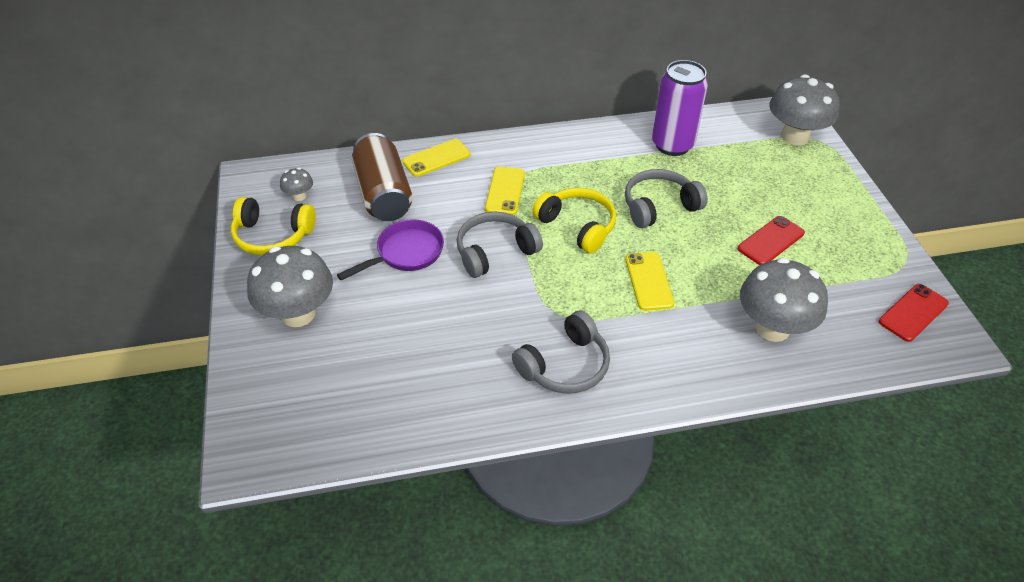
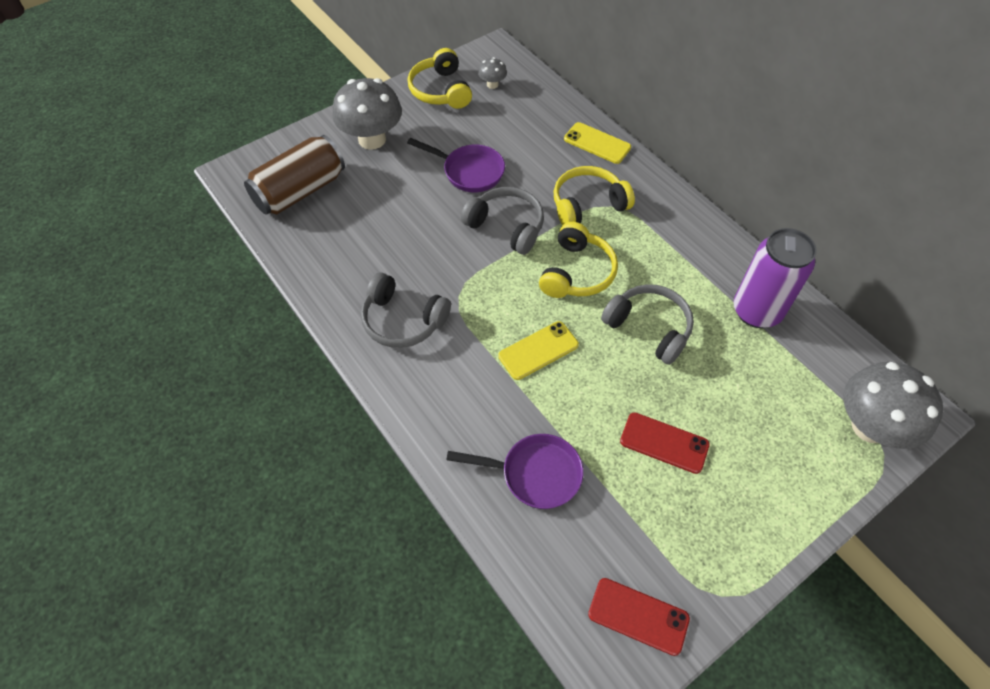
camera: 65 degrees right, 10 degrees up
brown can [352,133,413,221] -> brown can moved to [244,135,345,215]
yellow phone [485,167,525,215] -> yellow headphones [554,166,635,225]
grey mushroom [740,258,828,342] -> purple pan [446,434,583,509]

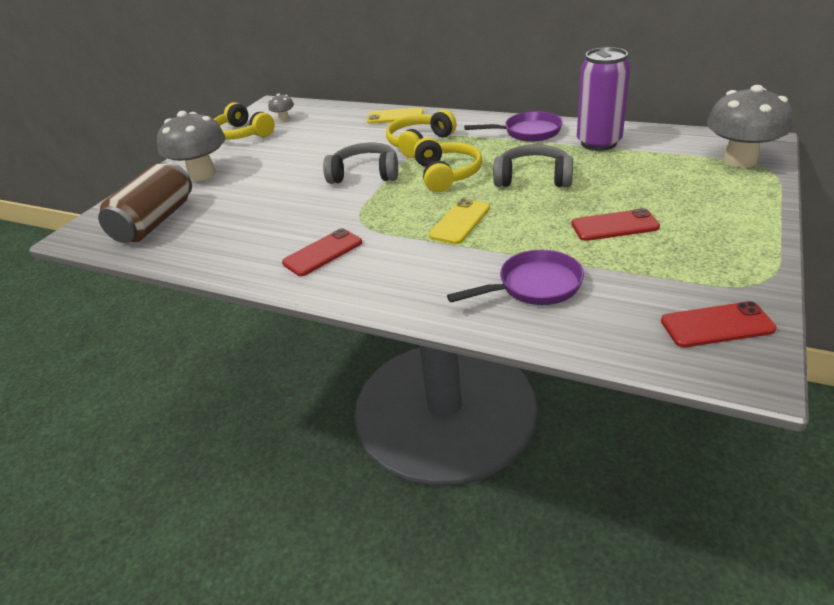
camera: 25 degrees left, 20 degrees down
grey headphones [361,272,451,348] -> red phone [282,228,362,276]
purple pan [407,138,505,192] -> purple pan moved to [464,111,563,142]

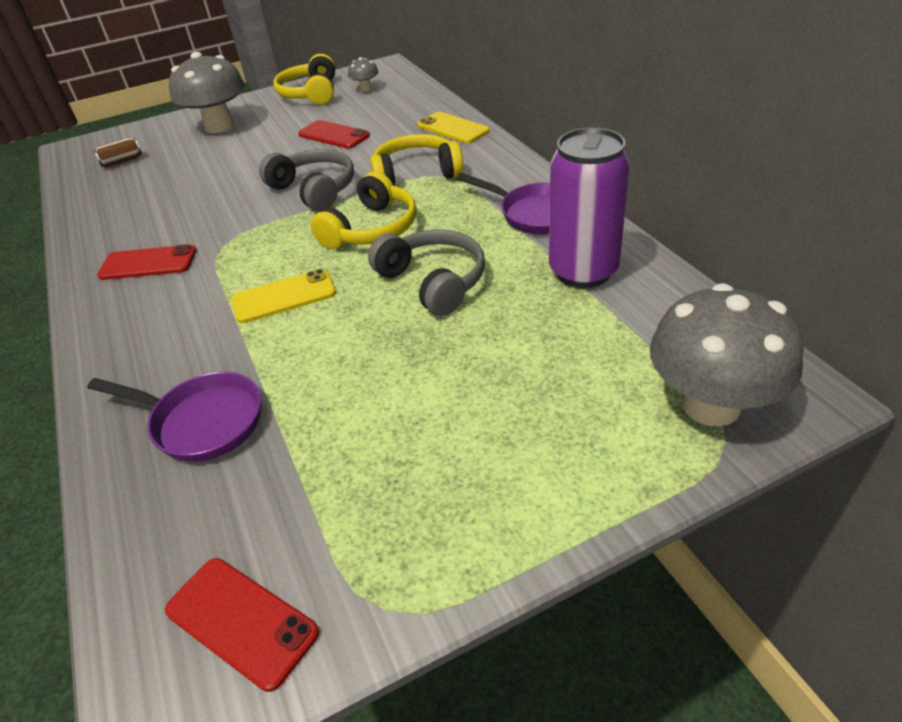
camera: 40 degrees right, 5 degrees up
brown can [98,162,192,243] -> brown can [94,137,142,168], size x0.42
red phone [571,208,660,241] -> red phone moved to [298,120,370,149]

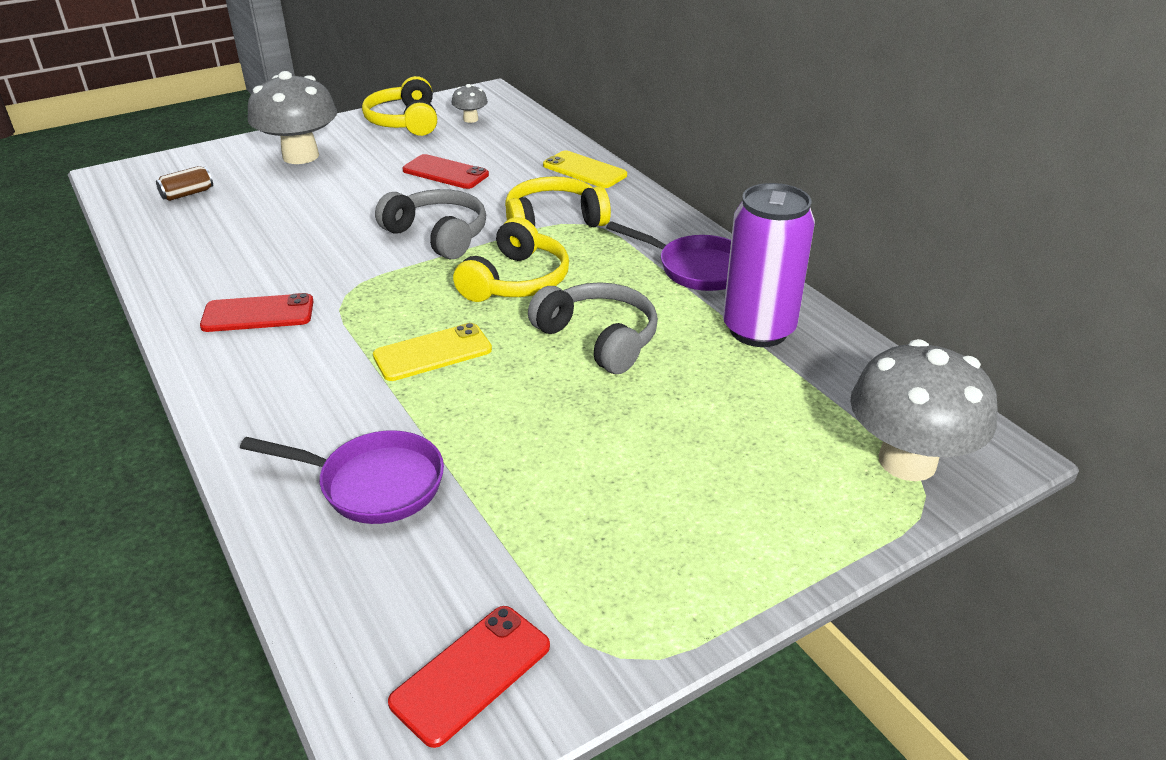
camera: 10 degrees left, 5 degrees down
red phone [165,558,319,692] -> red phone turned 75 degrees counterclockwise [388,606,550,748]

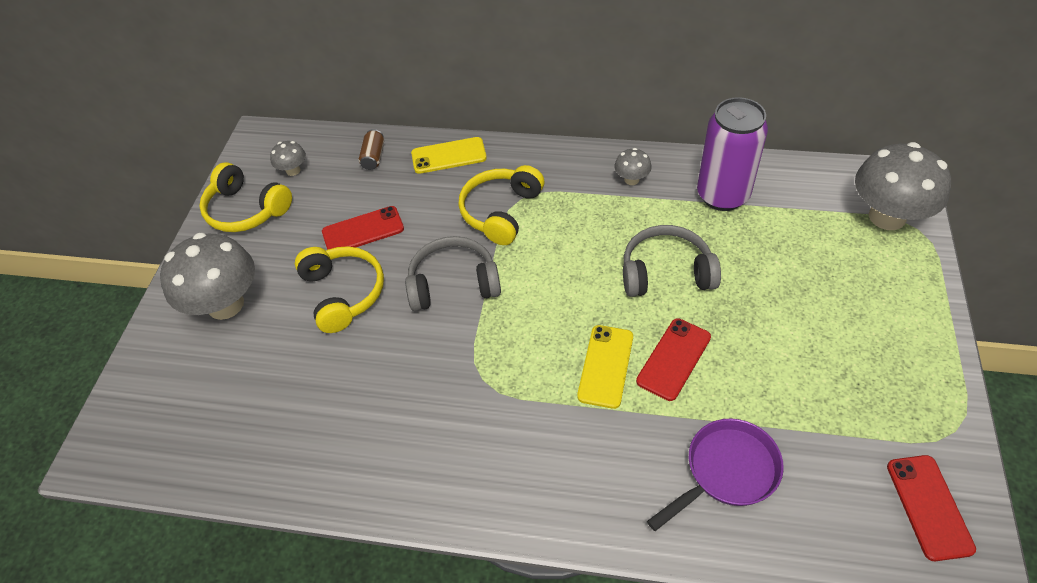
camera: 45 degrees left, 15 degrees up
brown can [156,166,213,201] -> brown can moved to [359,129,384,170]
red phone [200,293,314,332] -> red phone moved to [636,318,711,401]
yellow headphones [453,217,569,302] -> yellow headphones moved to [295,246,384,333]
purple pan [606,221,731,291] -> grey mushroom [615,148,652,185]

